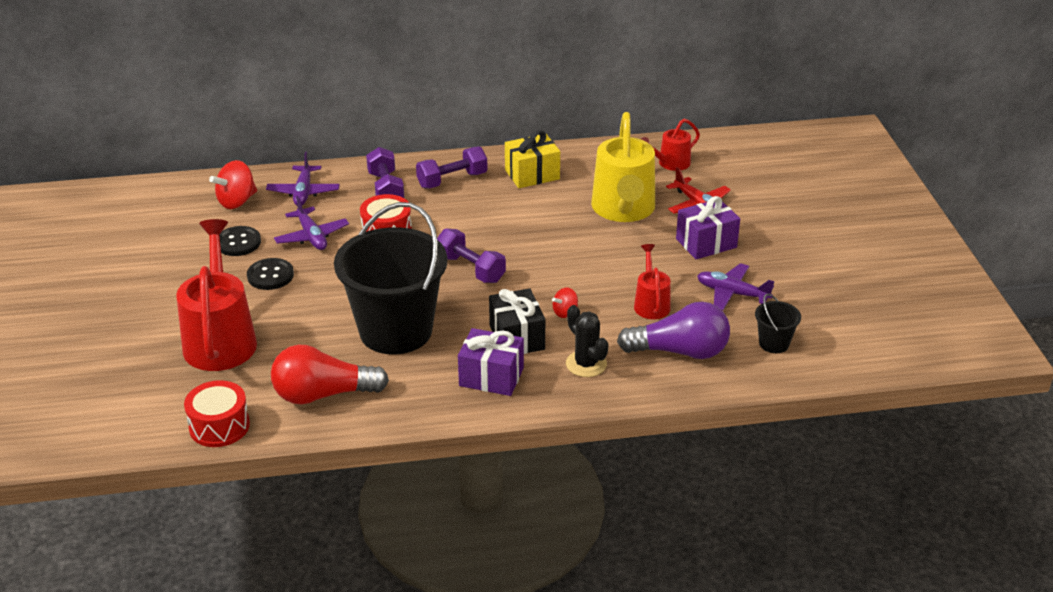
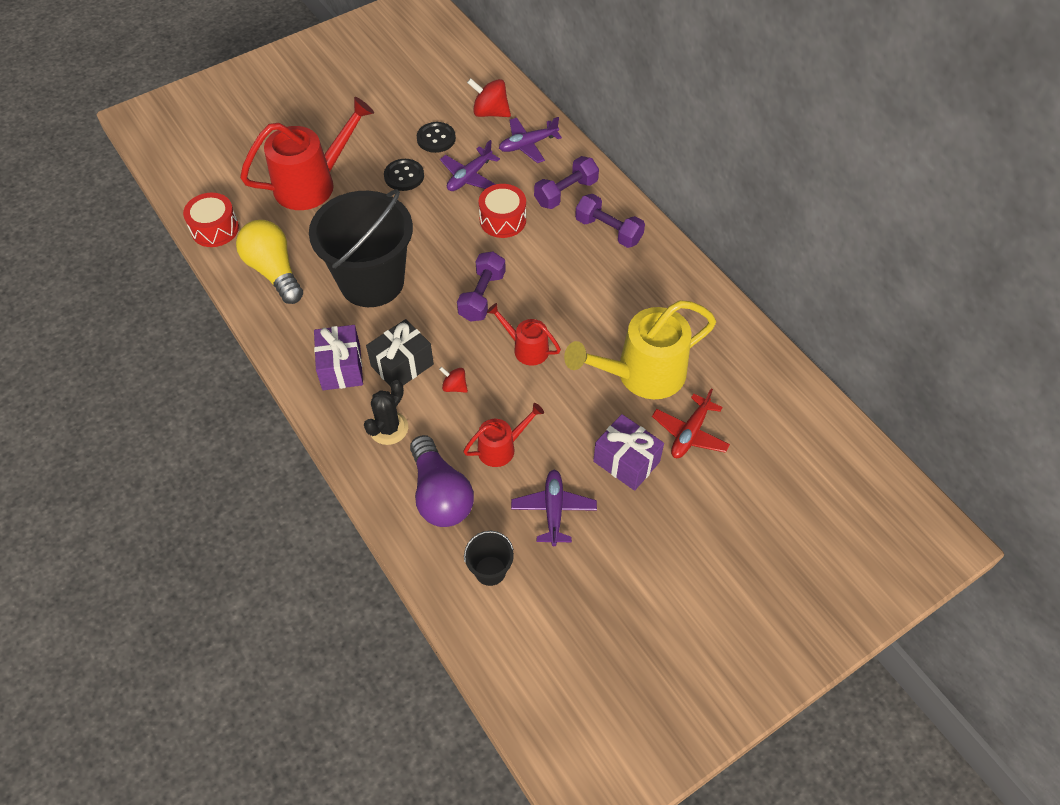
camera: 65 degrees right, 20 degrees up
red light bulb [271,345,389,404] -> yellow light bulb [236,220,303,304]
yellow gift [505,130,560,188] -> none
red watering can [641,119,700,171] -> red watering can moved to [487,303,561,366]

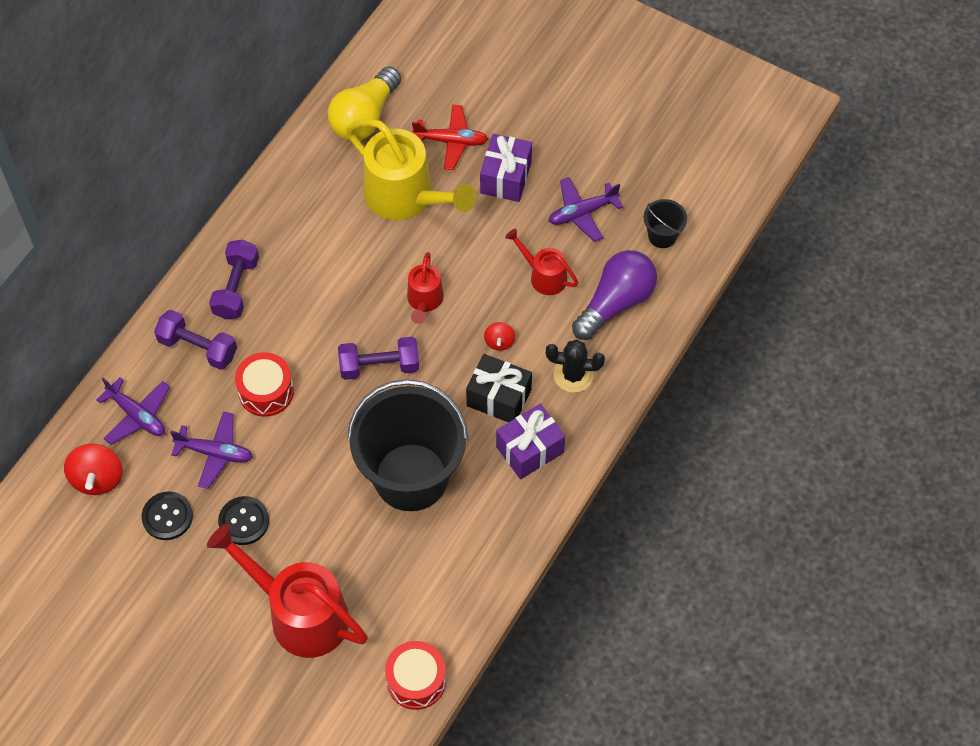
camera: 115 degrees left, 5 degrees up
yellow light bulb [236,220,303,304] -> yellow light bulb moved to [328,66,401,141]

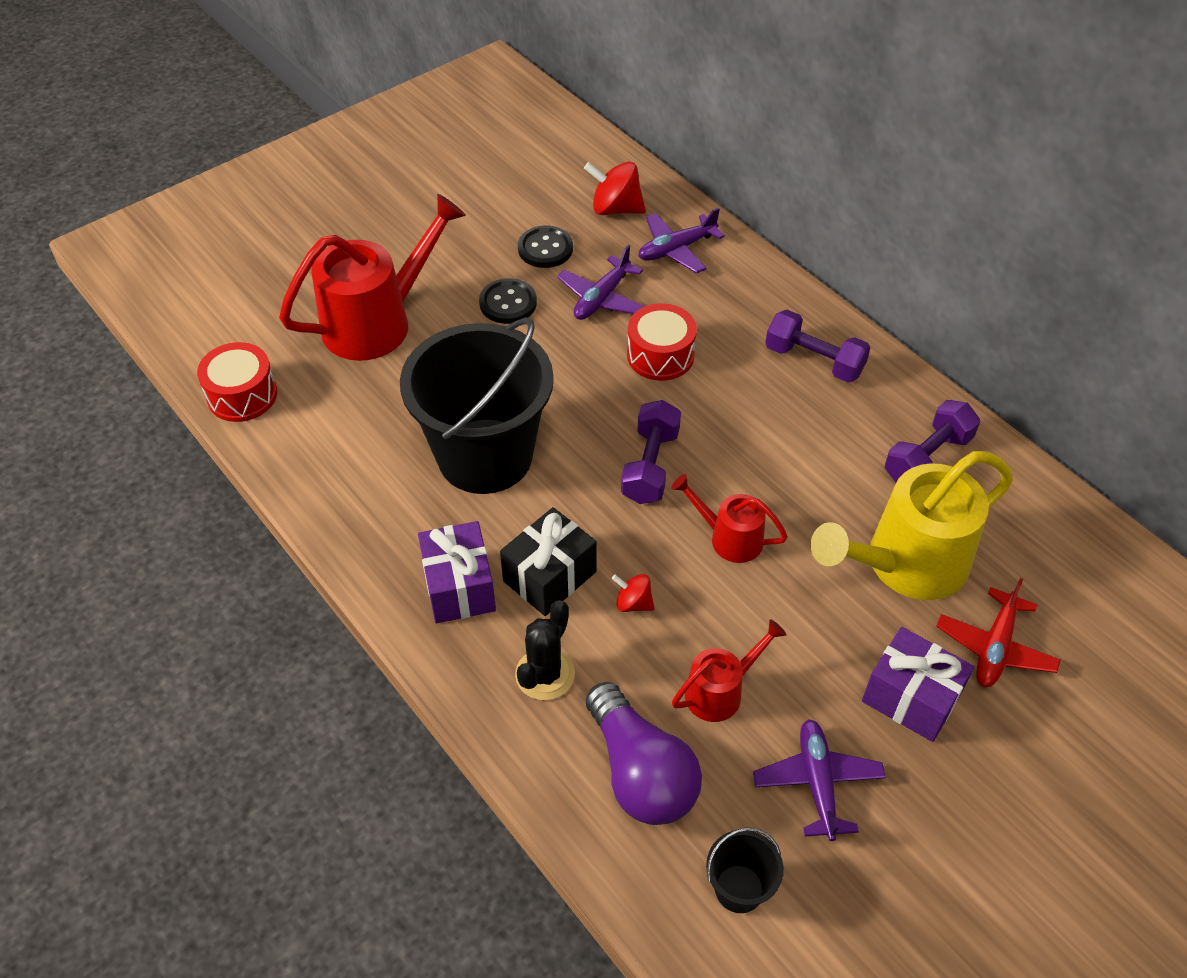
camera: 110 degrees right, 10 degrees down
purple dumbbell [154,310,237,370] -> purple dumbbell moved to [885,400,980,483]
yellow light bulb [328,66,401,141] -> none

